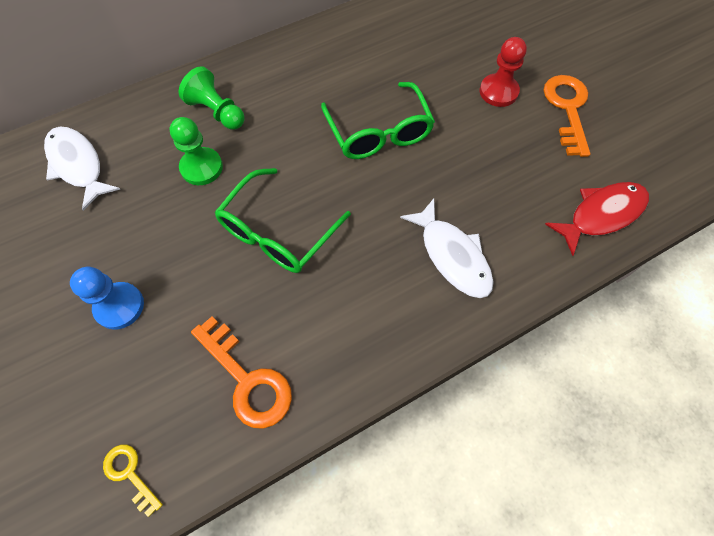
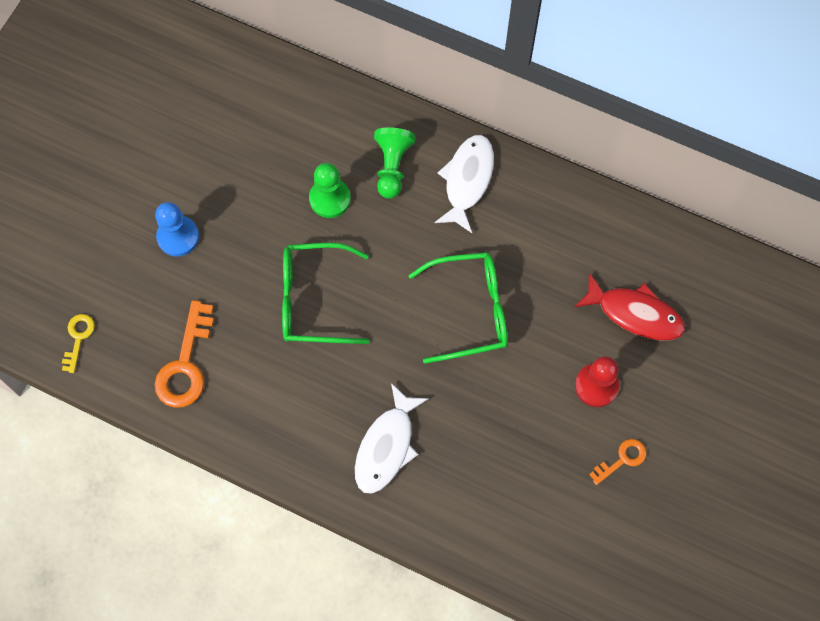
camera: 55 degrees right, 5 degrees up
white fish [44,127,120,211] -> white fish moved to [435,135,494,233]
green glasses [321,82,435,159] -> green glasses turned 135 degrees counterclockwise [408,252,508,363]
orange key [544,75,590,157] -> orange key [589,439,646,485], size x0.56
red fish [545,182,649,256] -> red fish moved to [574,273,685,341]

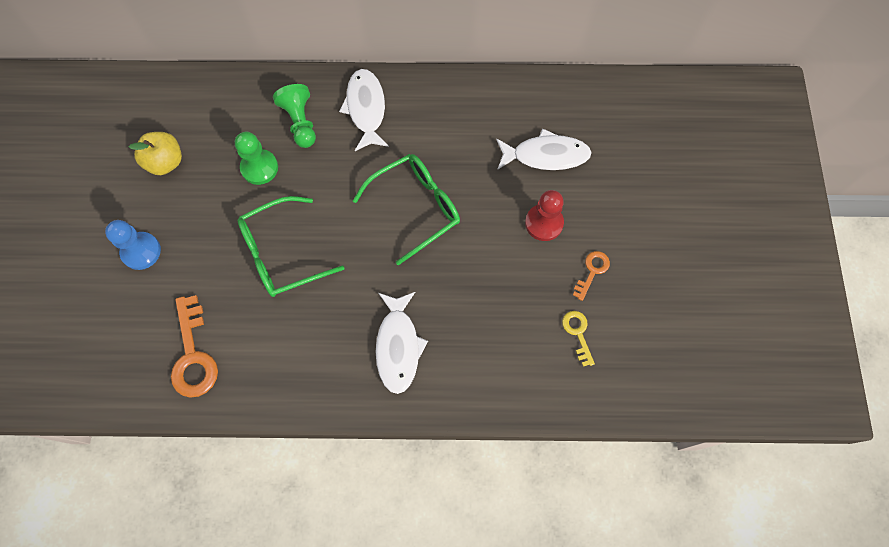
camera: 25 degrees left, 0 degrees up
yellow key [62,314,95,373] -> yellow key moved to [562,311,595,367]
red fish [574,273,685,341] -> white fish [496,129,592,170]
none -> yellow apple [129,132,182,175]

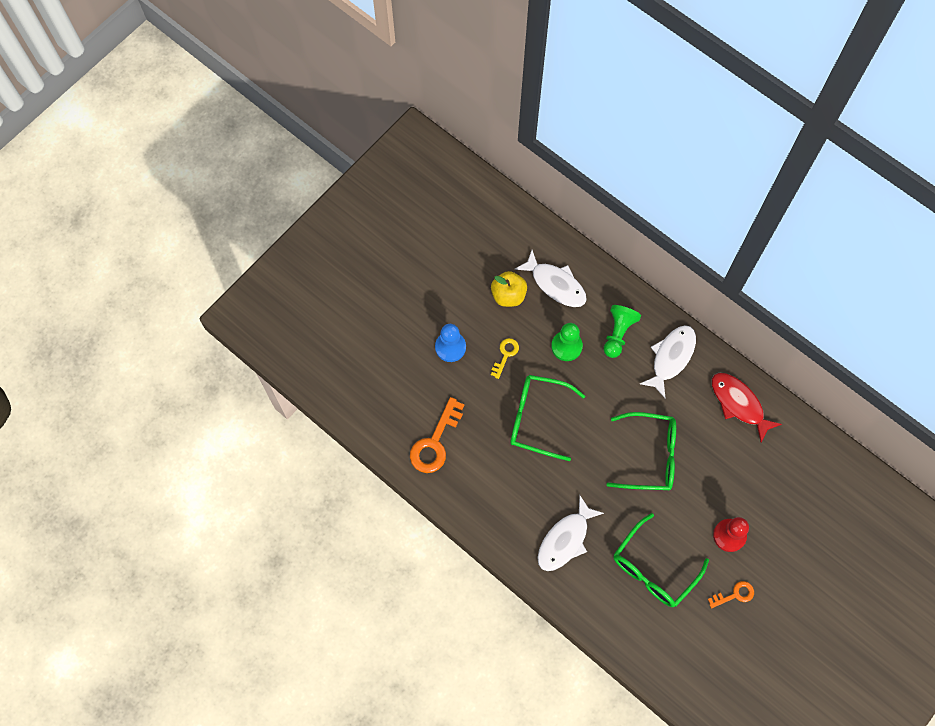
camera: 40 degrees right, 0 degrees up
white fish [496,129,592,170] -> white fish moved to [514,250,587,307]
yellow key [562,311,595,367] -> yellow key moved to [491,338,519,379]
none -> green glasses [614,513,709,607]
none -> red fish [712,373,782,442]

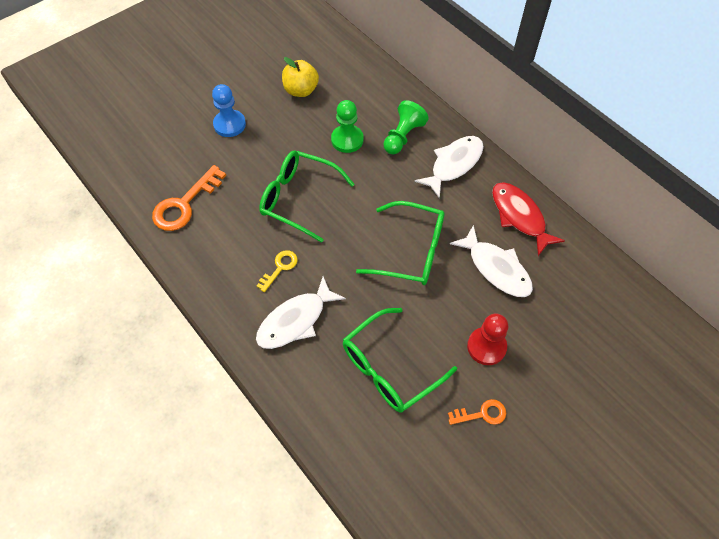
camera: 10 degrees right, 10 degrees down
yellow key [491,338,519,379] -> yellow key moved to [257,250,298,292]
white fish [514,250,587,307] -> white fish moved to [450,225,533,297]

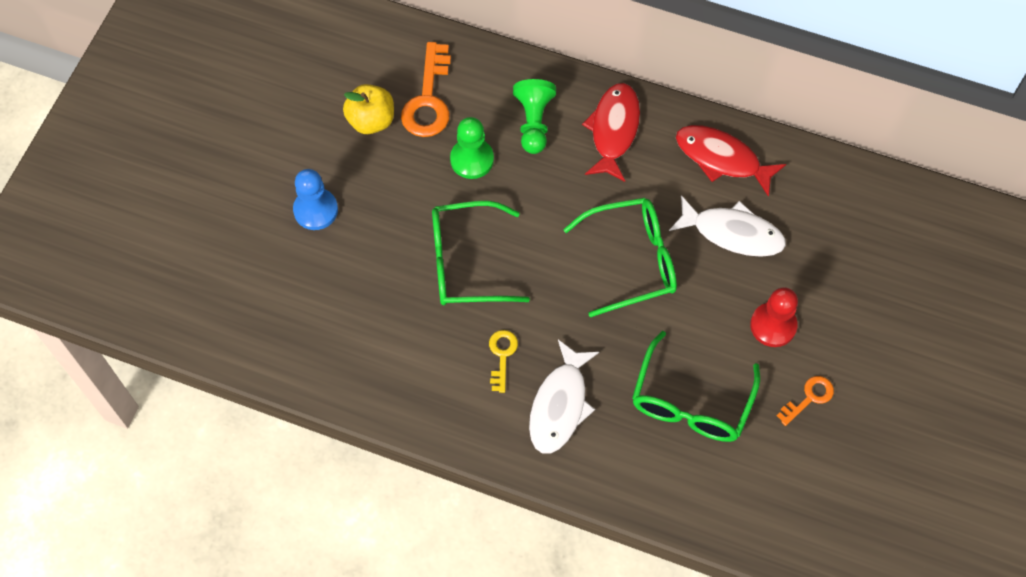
camera: 30 degrees left, 5 degrees up
orange key [152,165,226,231] -> orange key moved to [401,42,451,137]
white fish [415,136,484,199] -> red fish [582,83,640,182]

